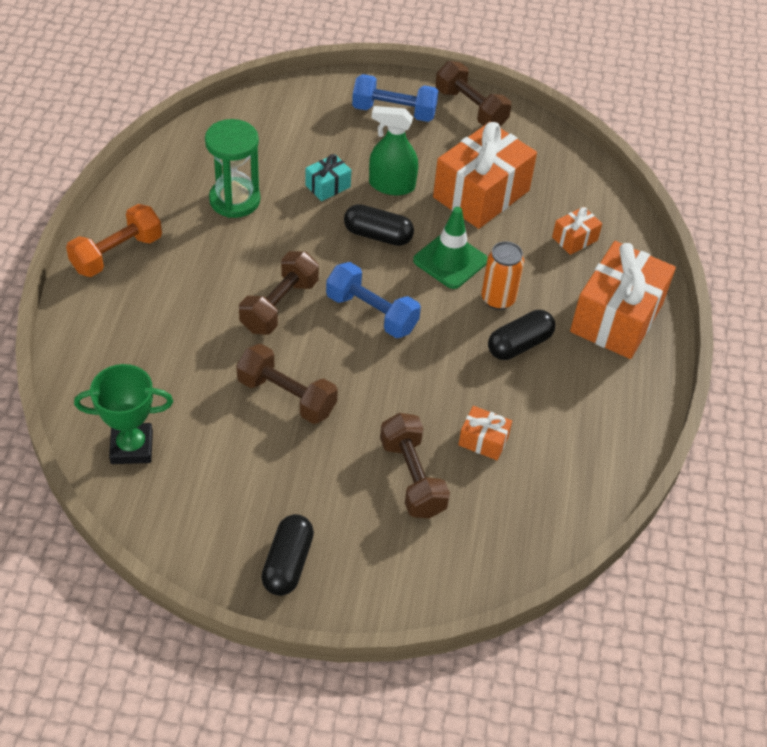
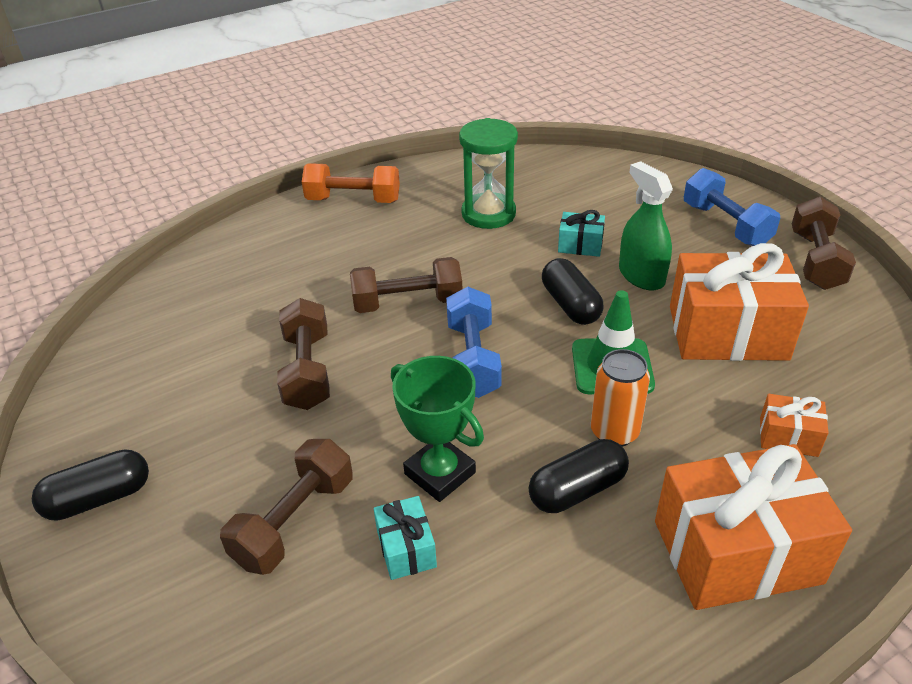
camera: 55 degrees right, 10 degrees down
green trophy [74,364,173,464] -> green trophy moved to [391,356,484,502]
orange gift [458,406,512,460] -> turquoise gift [374,496,437,580]
black capsule [488,310,555,360] -> black capsule turned 45 degrees counterclockwise [528,439,629,513]

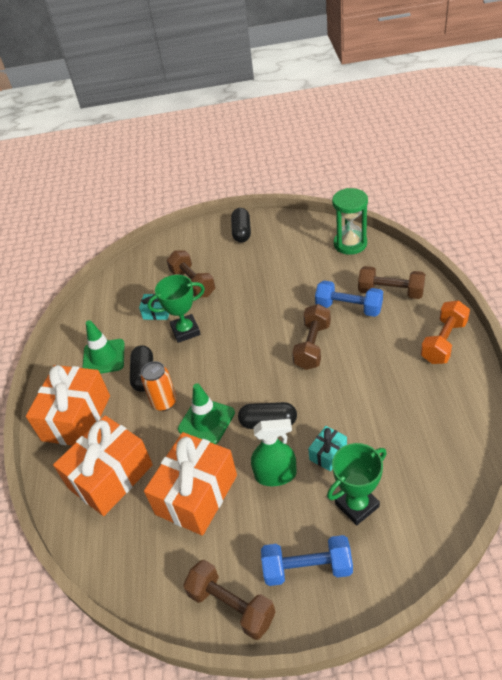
camera: 120 degrees right, 5 degrees up
brown dumbbell [277,298,330,410] -> brown dumbbell moved to [358,266,425,299]
blue dumbbell [446,287,502,398] -> blue dumbbell moved to [315,281,383,317]
green hourglass [459,118,518,229] -> green hourglass moved to [332,188,368,255]
orange gift [760,394,829,457] -> orange gift [53,415,153,516], size x2.20
none -> green traffic cone [82,320,125,374]
none -> green trophy [327,443,387,526]

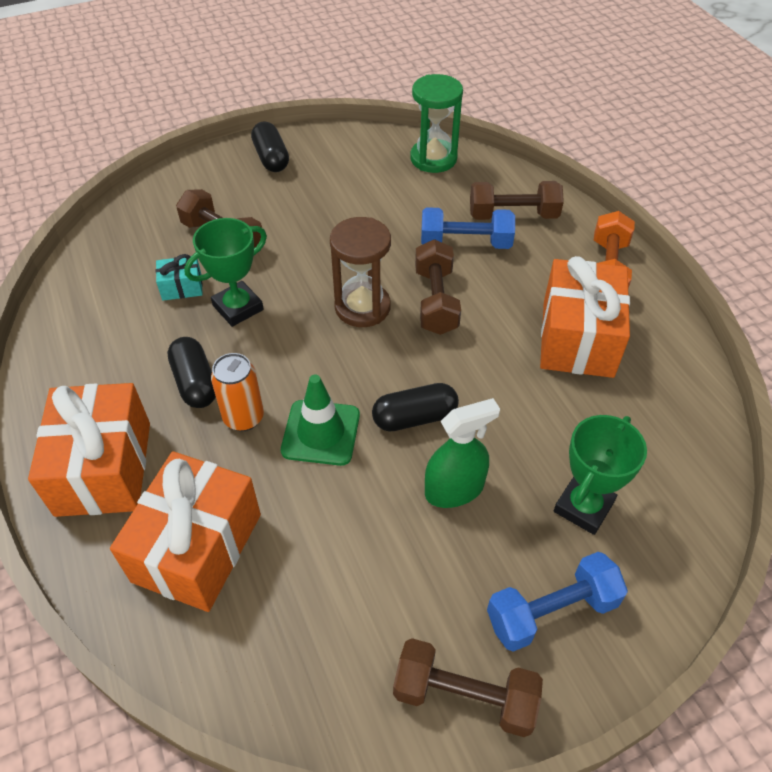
camera: 25 degrees left, 5 degrees up
green traffic cone [82,320,125,374] -> none
orange gift [144,432,237,536] -> orange gift moved to [540,256,630,378]
turquoise gift [308,426,347,471] -> none
none -> brown hourglass [330,217,391,327]

